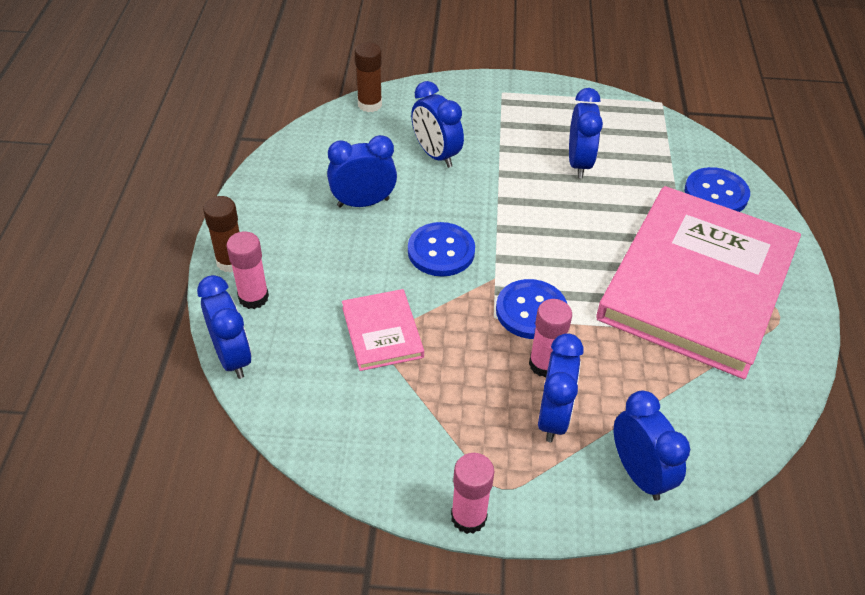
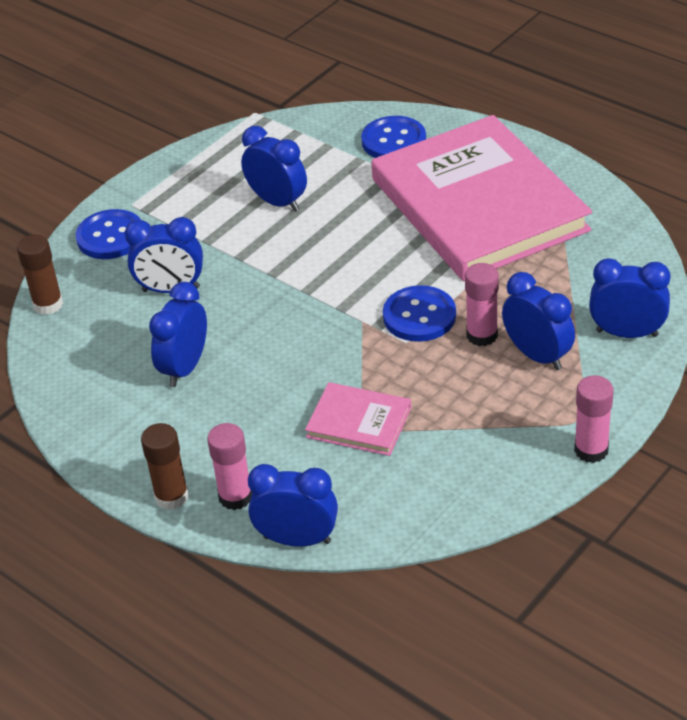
camera: 50 degrees left, 5 degrees down
blue button [408,222,475,277] -> blue button moved to [75,209,141,259]

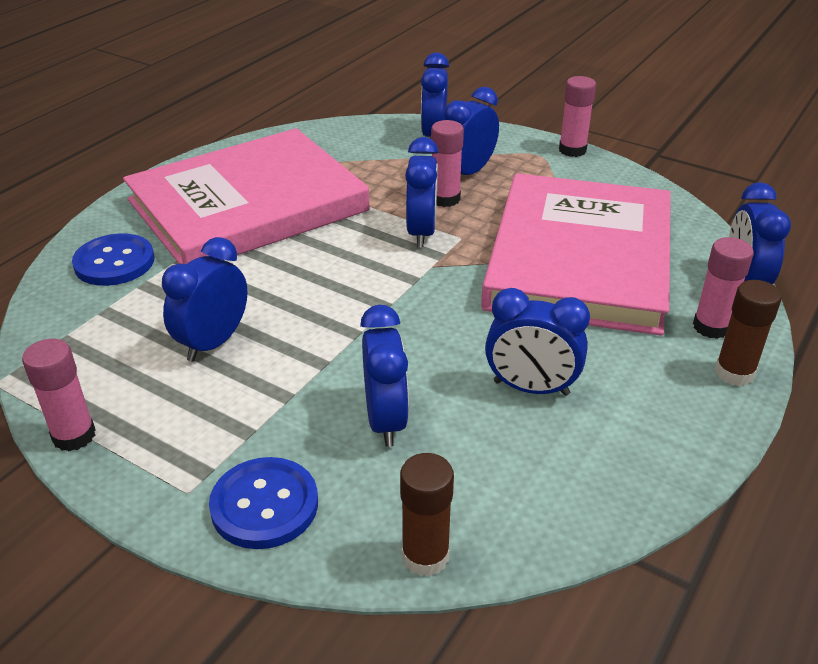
camera: 100 degrees left, 5 degrees down
pink book [305,382,411,456] -> pink book [481,173,671,336], size x2.40
blue button [383,285,456,342] -> blue clock [405,137,439,247]
none -> pink glue stick [22,339,96,451]

